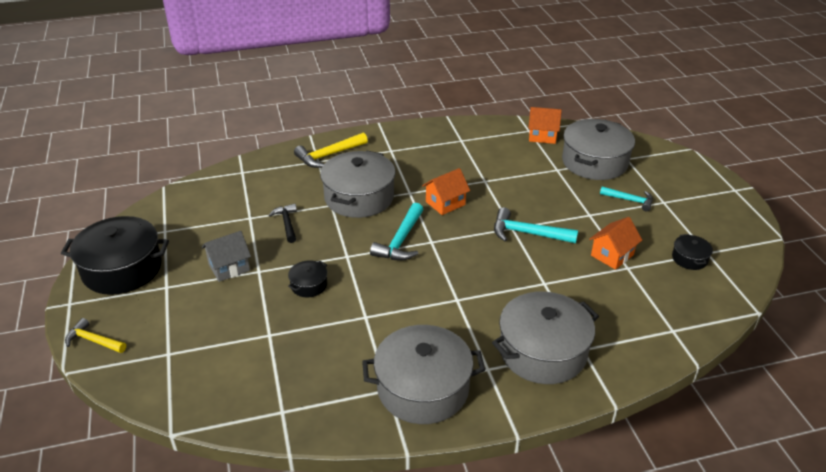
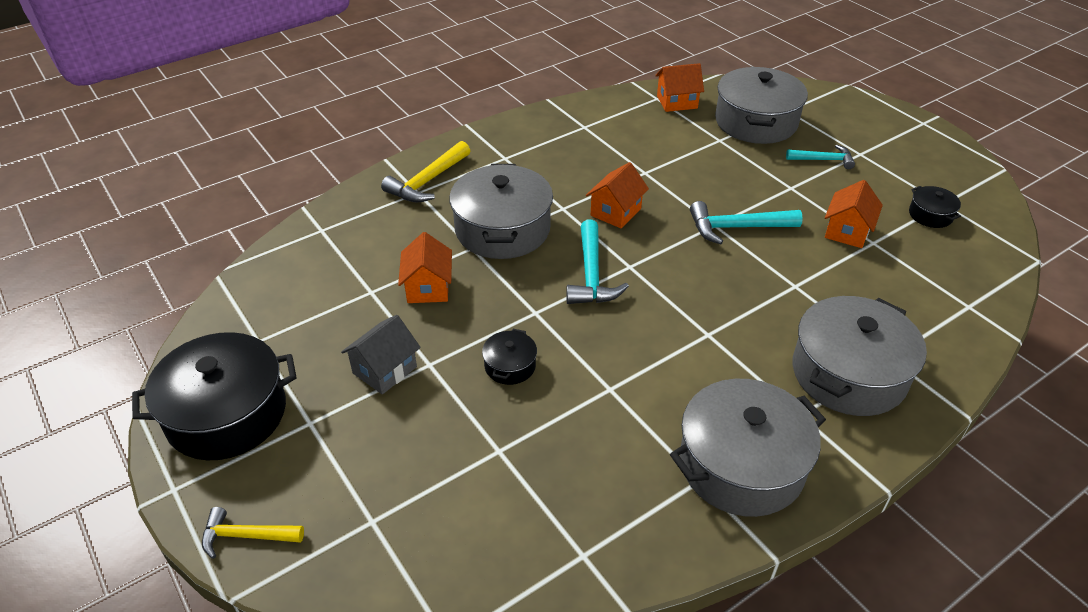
camera: 20 degrees left, 5 degrees up
black hammer [269,204,297,243] -> orange house [398,232,452,303]

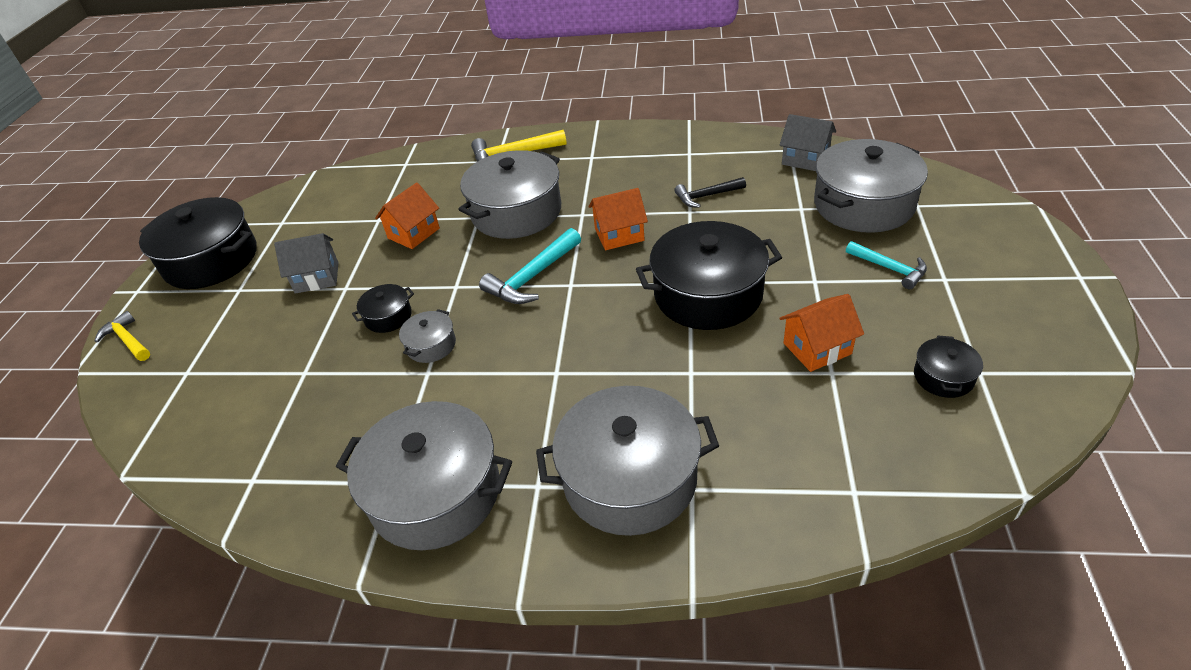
camera: 45 degrees right, 0 degrees up
orange house [655,63,704,112] -> grey house [779,114,836,171]
turquoise hammer [690,201,803,244] -> black pot [636,221,782,330]
none -> grey pot [399,309,456,363]
none -> black hammer [674,177,746,208]

